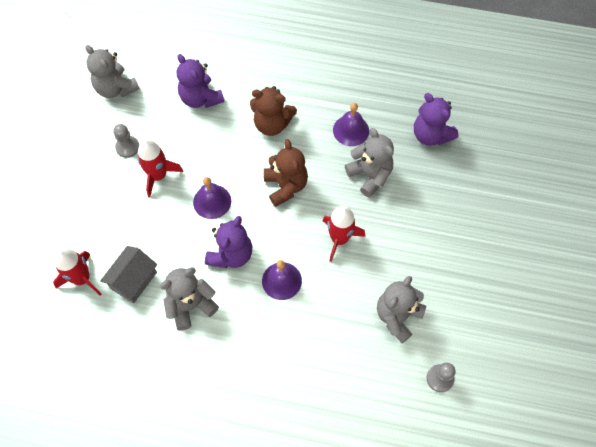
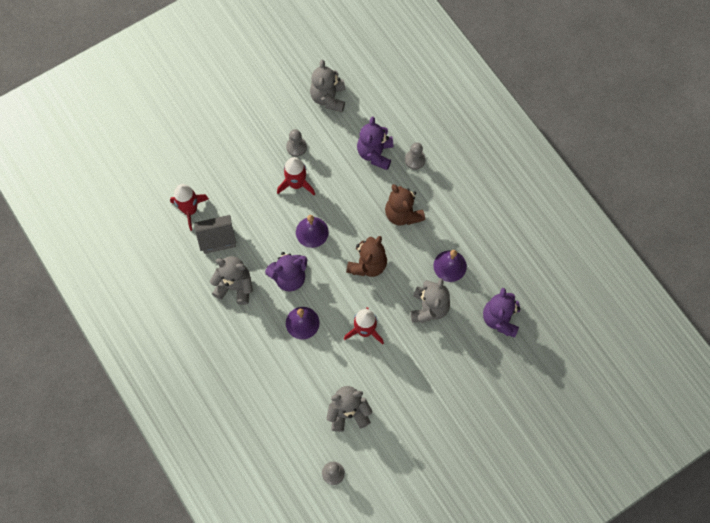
camera: 45 degrees right, 5 degrees up
none -> grey pawn [405,142,426,170]

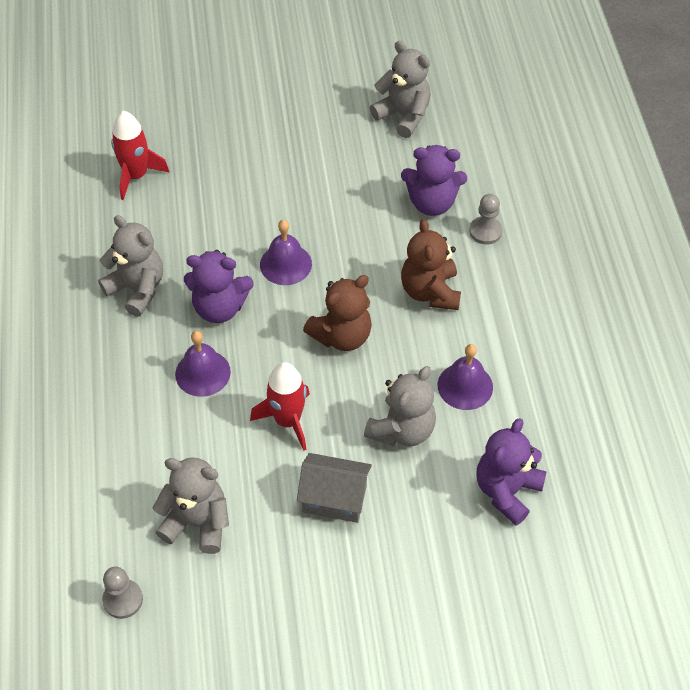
camera: 25 degrees right, 15 degrees down
grey house [195,215,236,254] -> grey house moved to [297,453,372,523]
red rocket [277,157,315,196] -> none
grey pawn [286,129,307,157] -> none
grey teddy bear [310,60,346,112] -> grey teddy bear turned 105 degrees clockwise [370,41,431,138]
purple teddy bear [357,117,393,170] -> purple teddy bear turned 120 degrees counterclockwise [401,145,467,216]

